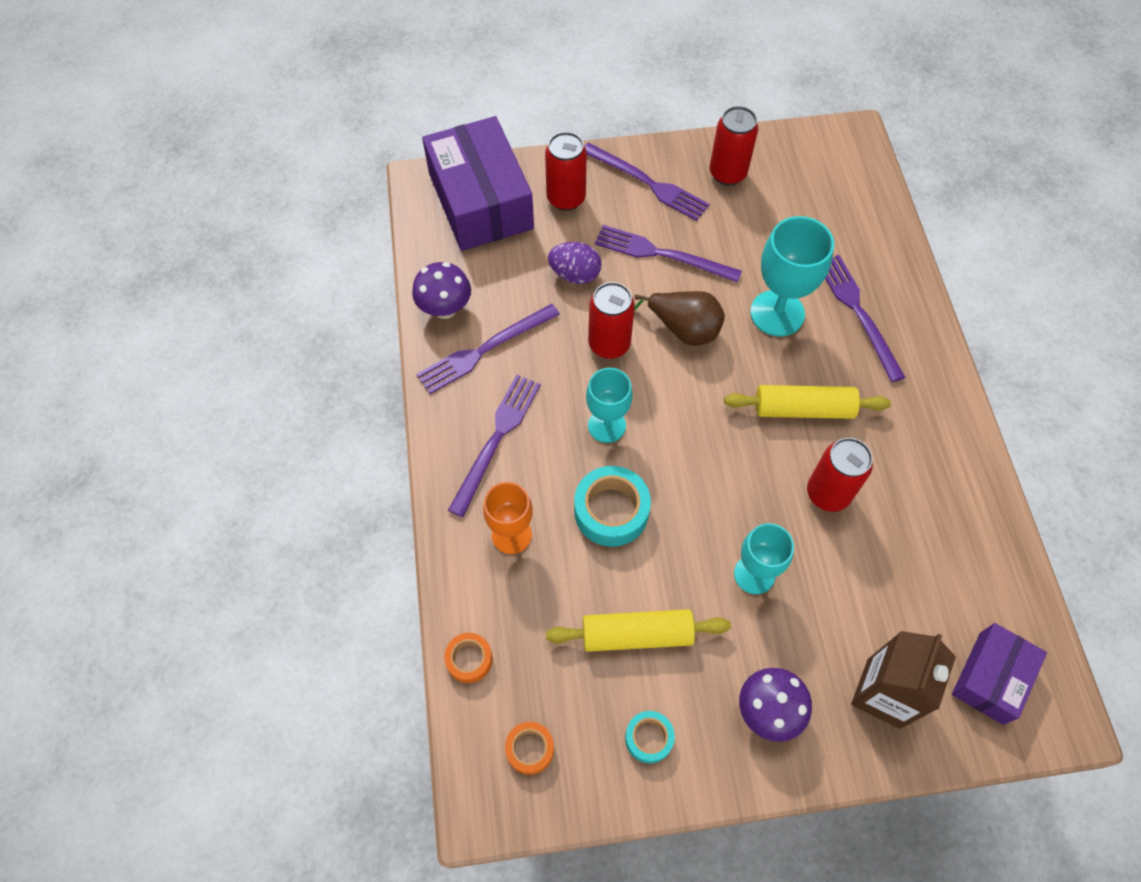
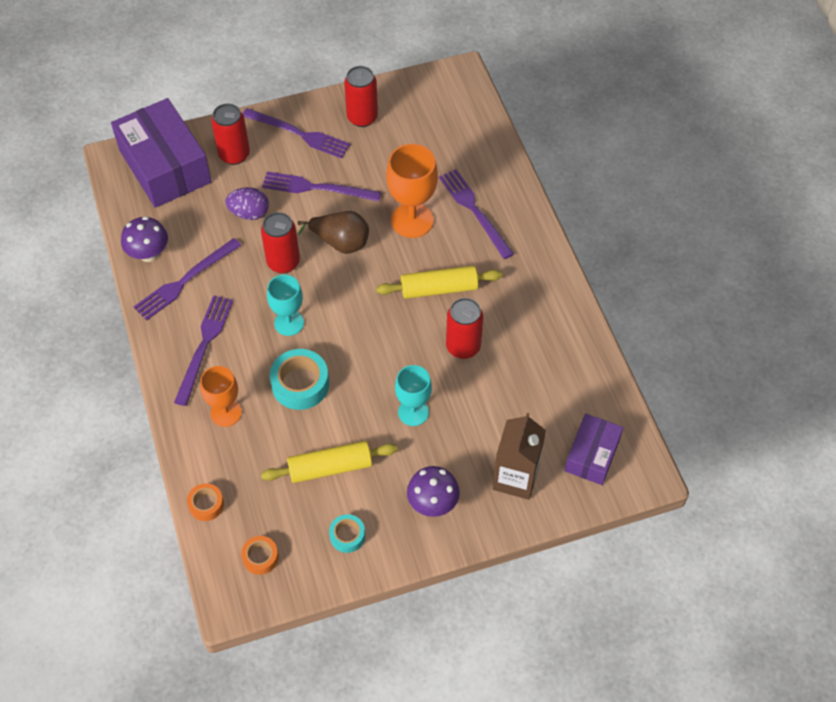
camera: 10 degrees left, 5 degrees down
turquoise goblet [750,216,834,337] -> orange goblet [386,144,438,238]

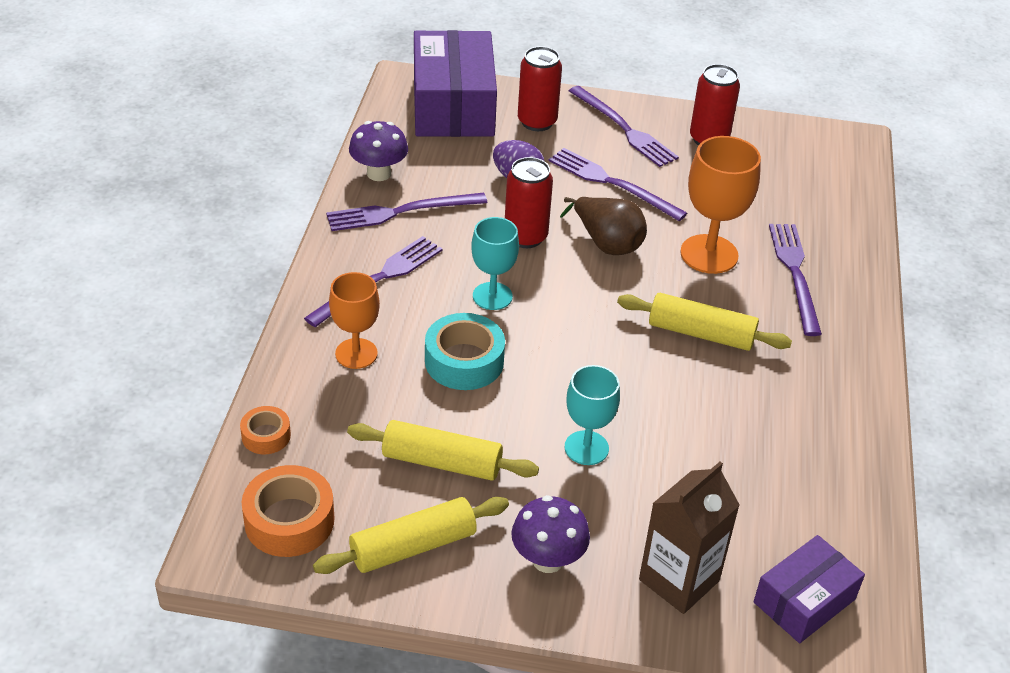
camera: 25 degrees right, 15 degrees down
orange tape [241,536,279,575] -> orange tape [242,465,334,557], size x1.74
turquoise tape [329,514,365,553] -> yellow rolling pin [313,497,509,574]
red can [446,298,483,359] -> none

